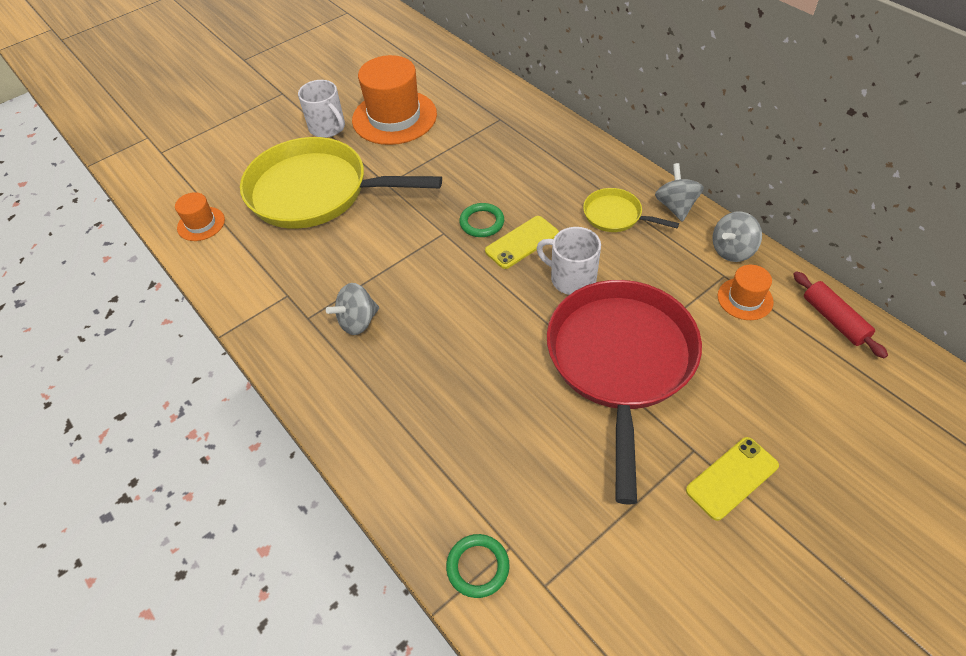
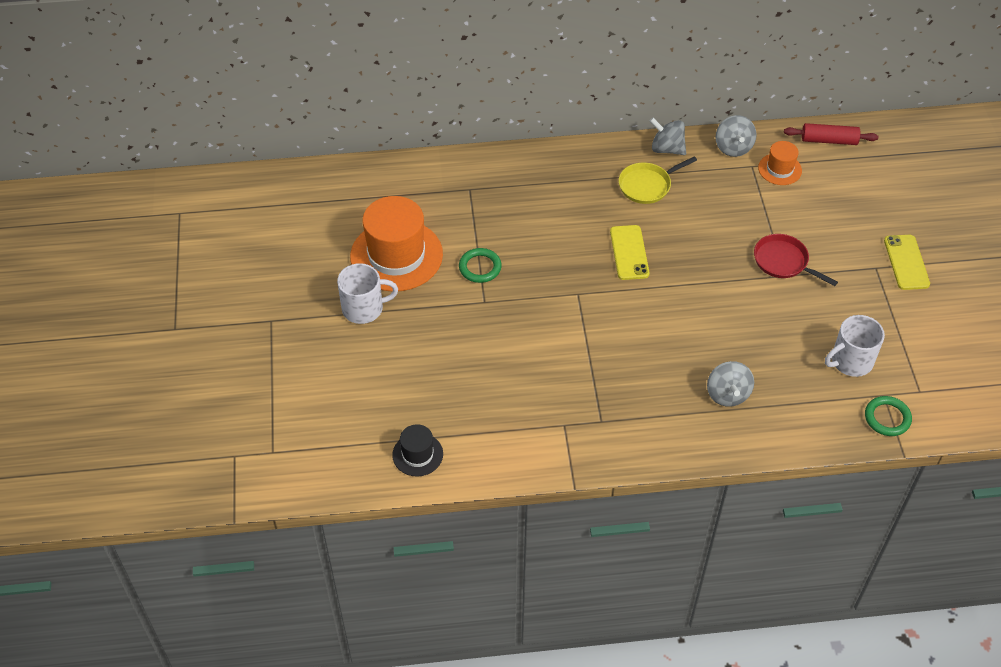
camera: 60 degrees left, 0 degrees up
orange hat [175,192,225,241] -> black hat [392,424,443,477]
yellow pan [240,137,442,229] -> none
grey spinning top [326,283,379,335] -> grey spinning top moved to [707,361,754,407]
green ring [459,203,504,237] -> green ring moved to [459,248,502,283]
white mug [536,227,601,295] -> white mug moved to [825,315,885,377]
red pan [547,280,702,505] -> red pan [754,234,838,286], size x0.45

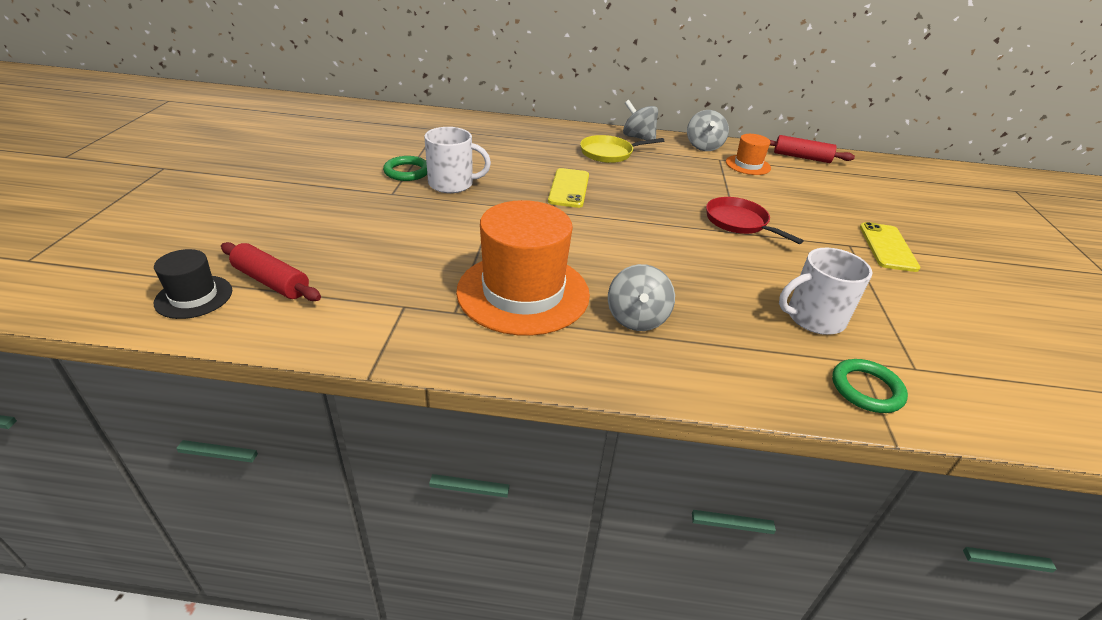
camera: 10 degrees right, 15 degrees down
white mug [337,263,398,324] -> white mug moved to [424,127,491,193]
orange hat [350,196,443,292] -> orange hat moved to [456,200,590,336]
none -> red rolling pin [221,242,321,301]

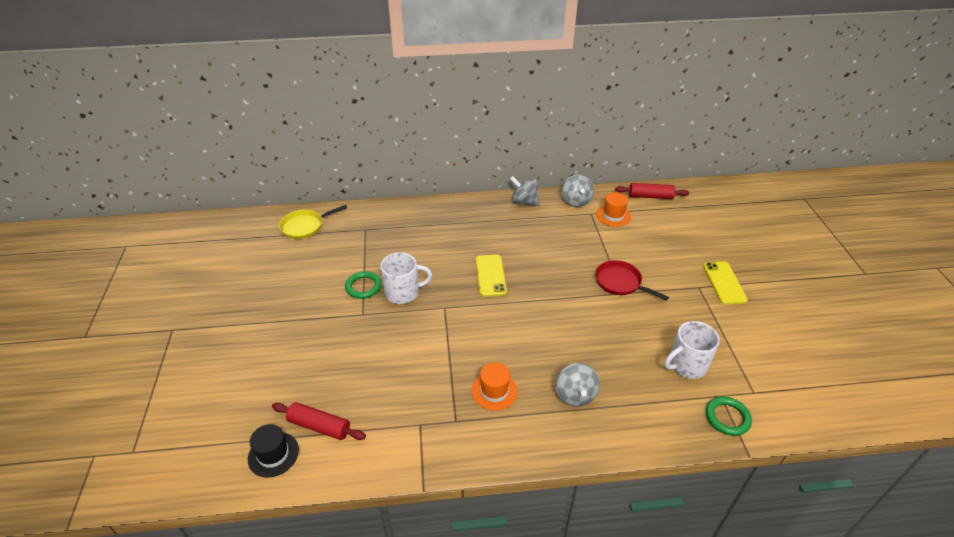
camera: 10 degrees left, 5 degrees up
orange hat [456,200,590,336] -> orange hat [472,363,518,411], size x0.49
yellow pan [580,135,664,163] -> yellow pan moved to [279,205,347,239]

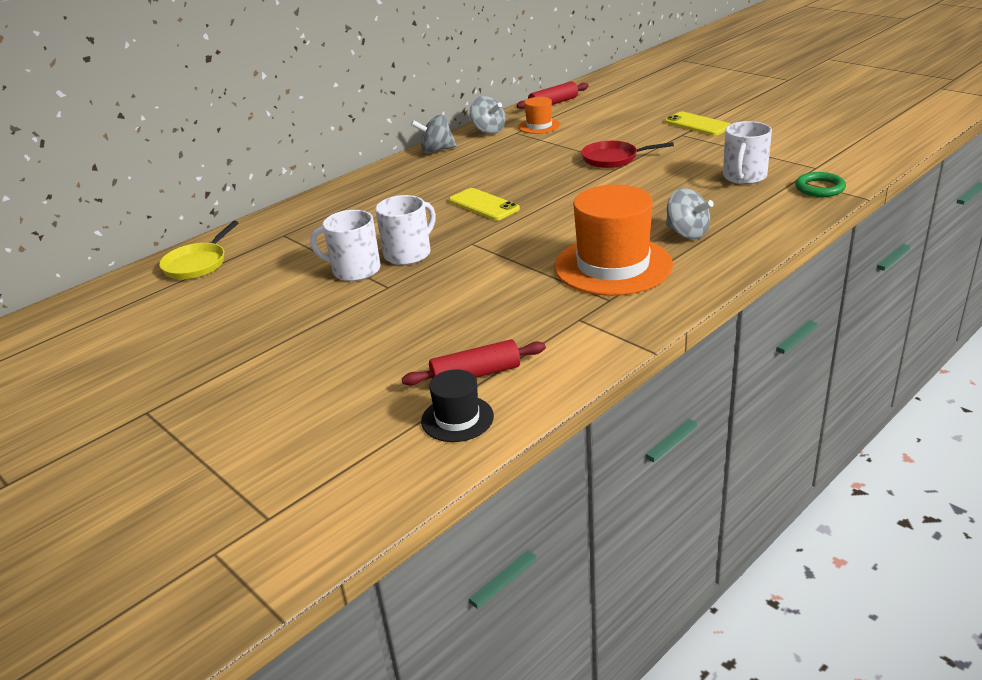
camera: 35 degrees left, 10 degrees down
green ring [345,271,382,299] -> white mug [310,210,381,281]
orange hat [472,363,518,411] -> orange hat [555,185,673,296], size x2.03

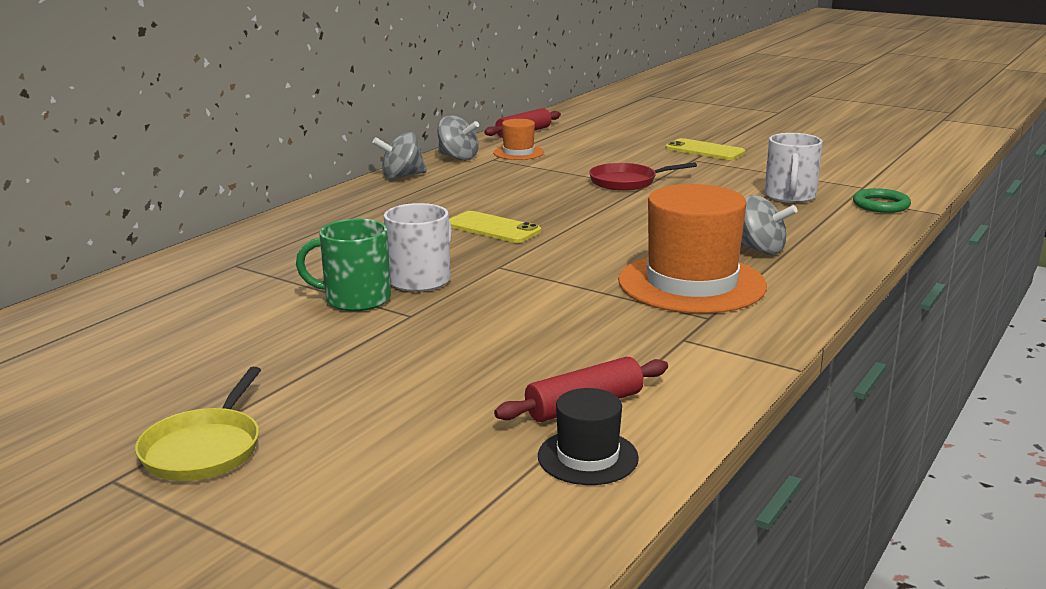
camera: 15 degrees left, 10 degrees down
yellow pan [159,221,238,279] -> yellow pan moved to [135,367,261,481]
white mug [310,210,381,281] -> green mug [296,219,391,311]

